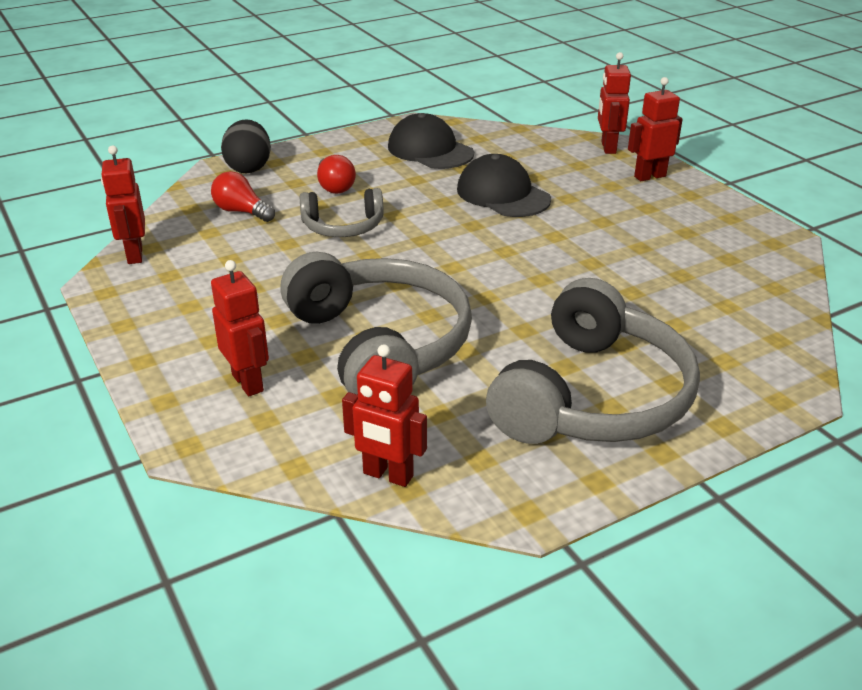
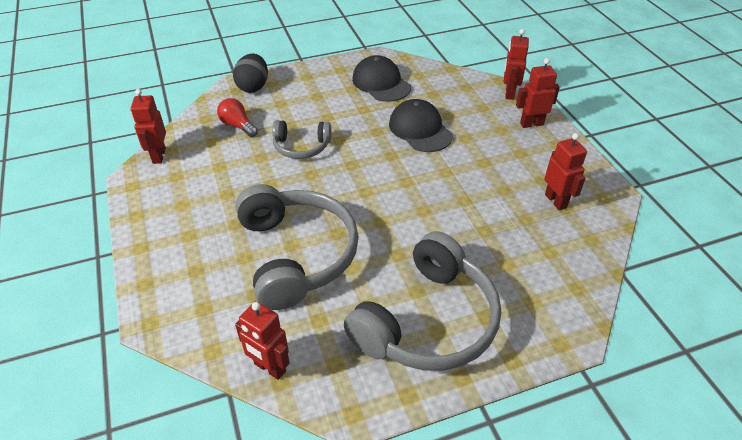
camera: 10 degrees right, 10 degrees up
red robot [211,260,269,396] -> red robot moved to [544,133,587,210]
red light bulb [317,155,356,194] -> none

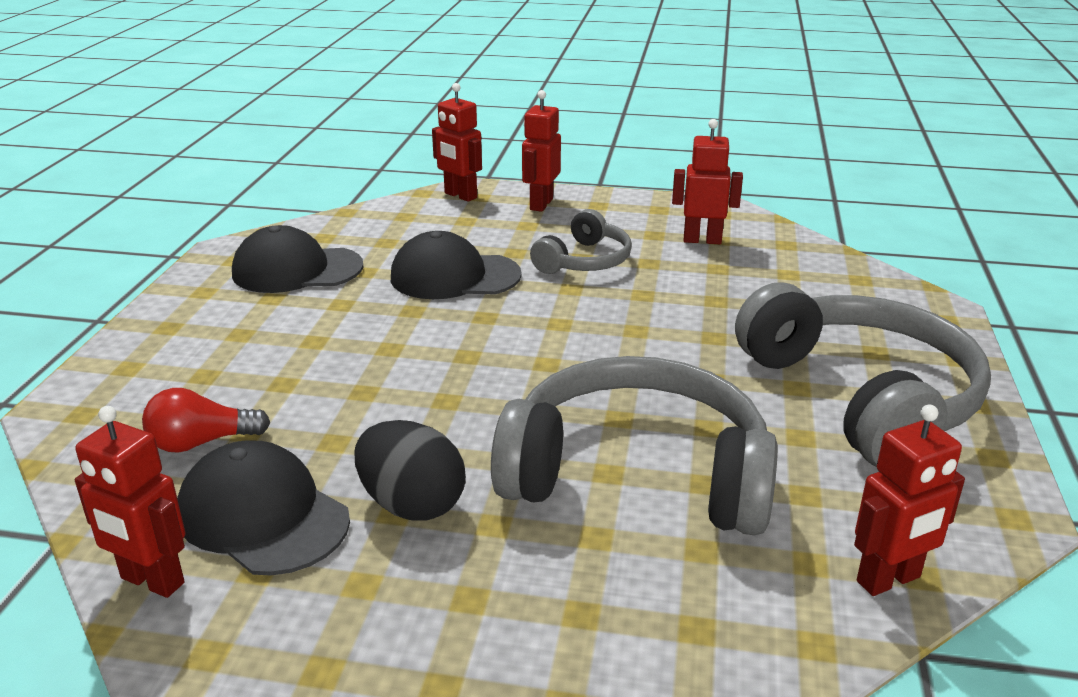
camera: 60 degrees left, 15 degrees down
black egg [233,54,268,93] -> black egg moved to [354,420,466,521]
grey headphones [272,120,331,159] -> grey headphones moved to [530,209,632,274]
none -> black cap [177,440,350,576]

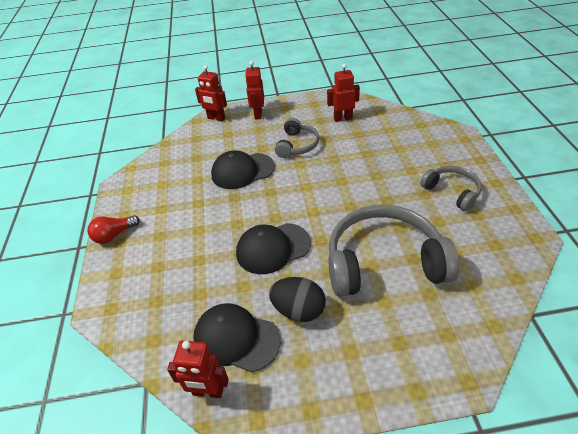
camera: 15 degrees left, 15 degrees up
red light bulb [142,388,270,453] -> red light bulb moved to [87,215,140,244]
black cap [232,225,363,293] -> black cap moved to [236,223,311,274]
grey headphones [735,282,991,467] -> grey headphones [420,166,482,211], size x0.53
red robot [854,404,965,596] -> none

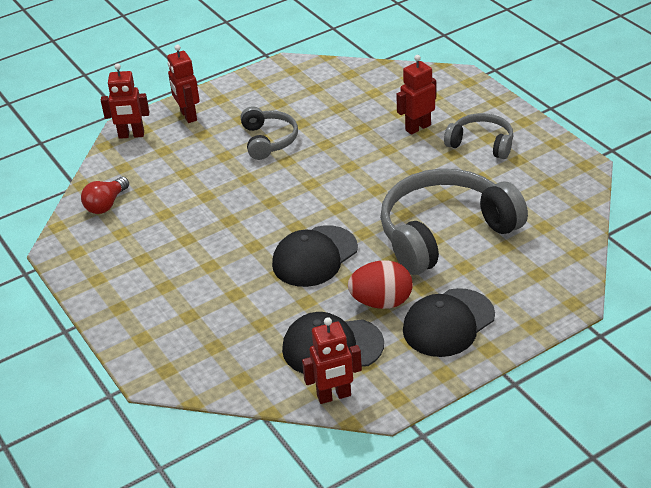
camera: 25 degrees left, 5 degrees down
red light bulb [87,215,140,244] -> red light bulb moved to [81,177,129,214]
black cap [211,150,275,189] -> black cap moved to [403,288,495,357]
black egg [269,277,326,322] -> red egg [348,260,412,309]
red robot [327,64,360,122] -> red robot moved to [396,55,436,135]

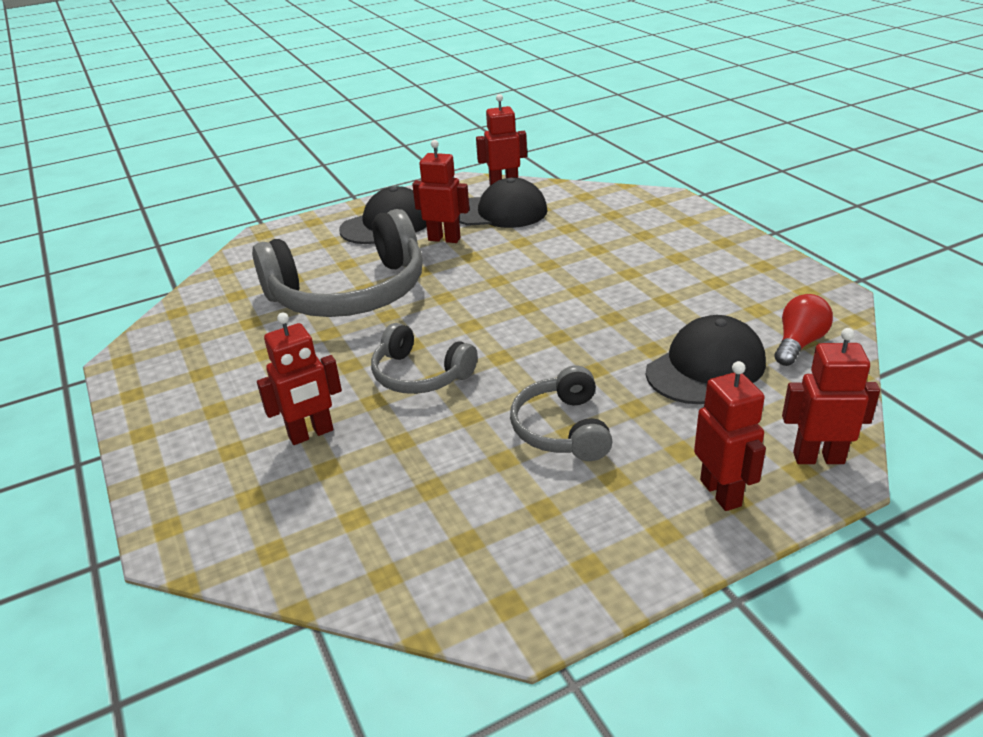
camera: 175 degrees left, 5 degrees down
black cap [272,225,358,287] -> black cap moved to [646,315,766,404]
red egg [348,260,412,309] -> red robot [412,140,469,243]
grey headphones [444,113,513,159] -> grey headphones moved to [371,323,478,394]

